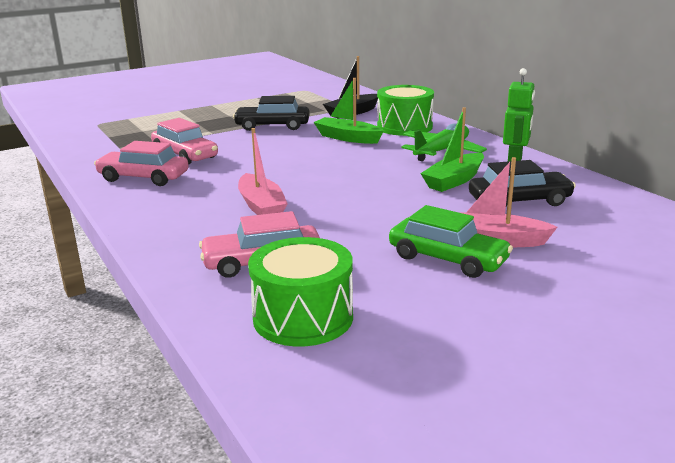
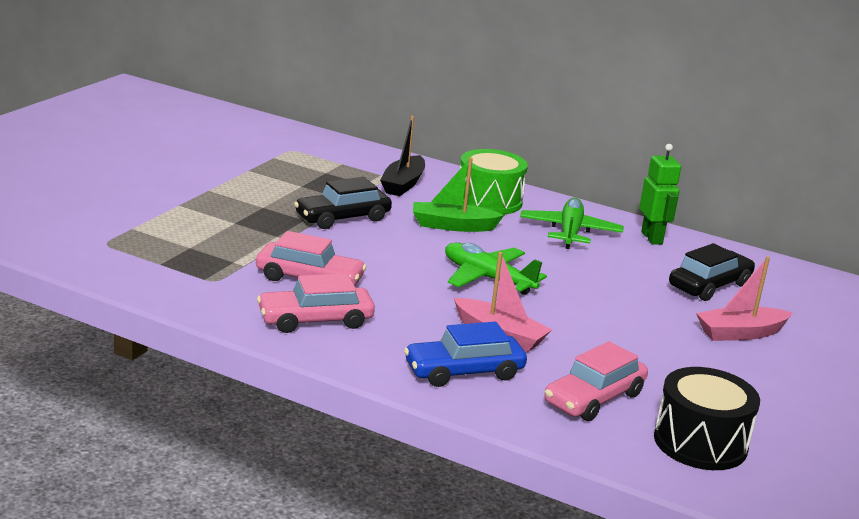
camera: 35 degrees left, 0 degrees up
green drum [248,237,353,346] -> black drum [654,367,760,470]
green car [389,205,513,278] -> none
green boat [420,107,484,192] -> none
none -> blue car [404,322,527,387]
none -> green plane [445,243,547,295]

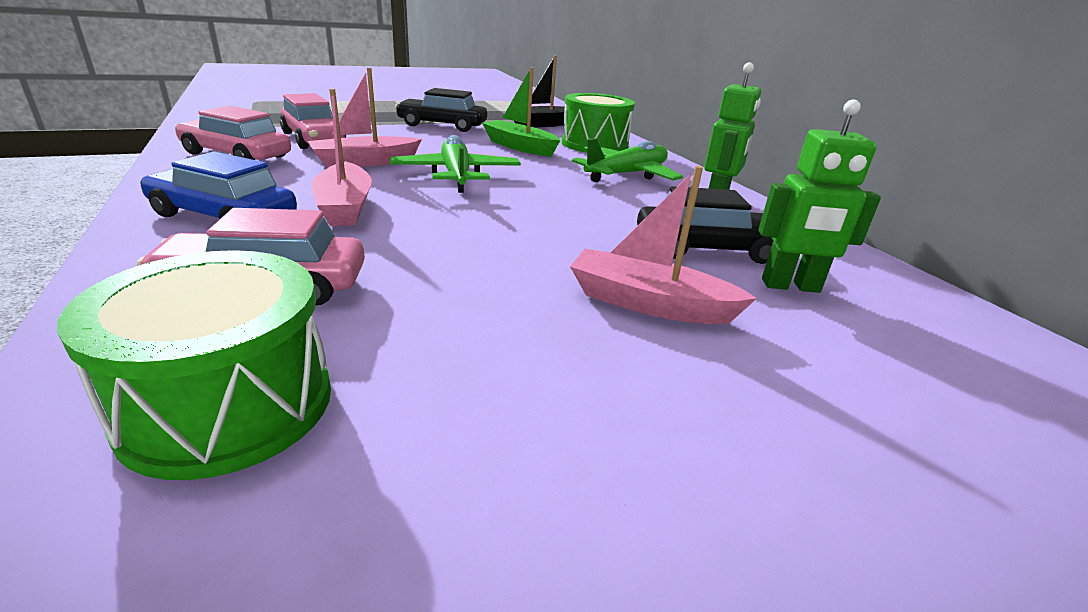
camera: 40 degrees right, 5 degrees up
black drum [654,367,760,470] -> green drum [57,250,331,480]
none -> pink boat [308,68,422,168]
none -> green robot [758,100,881,293]

